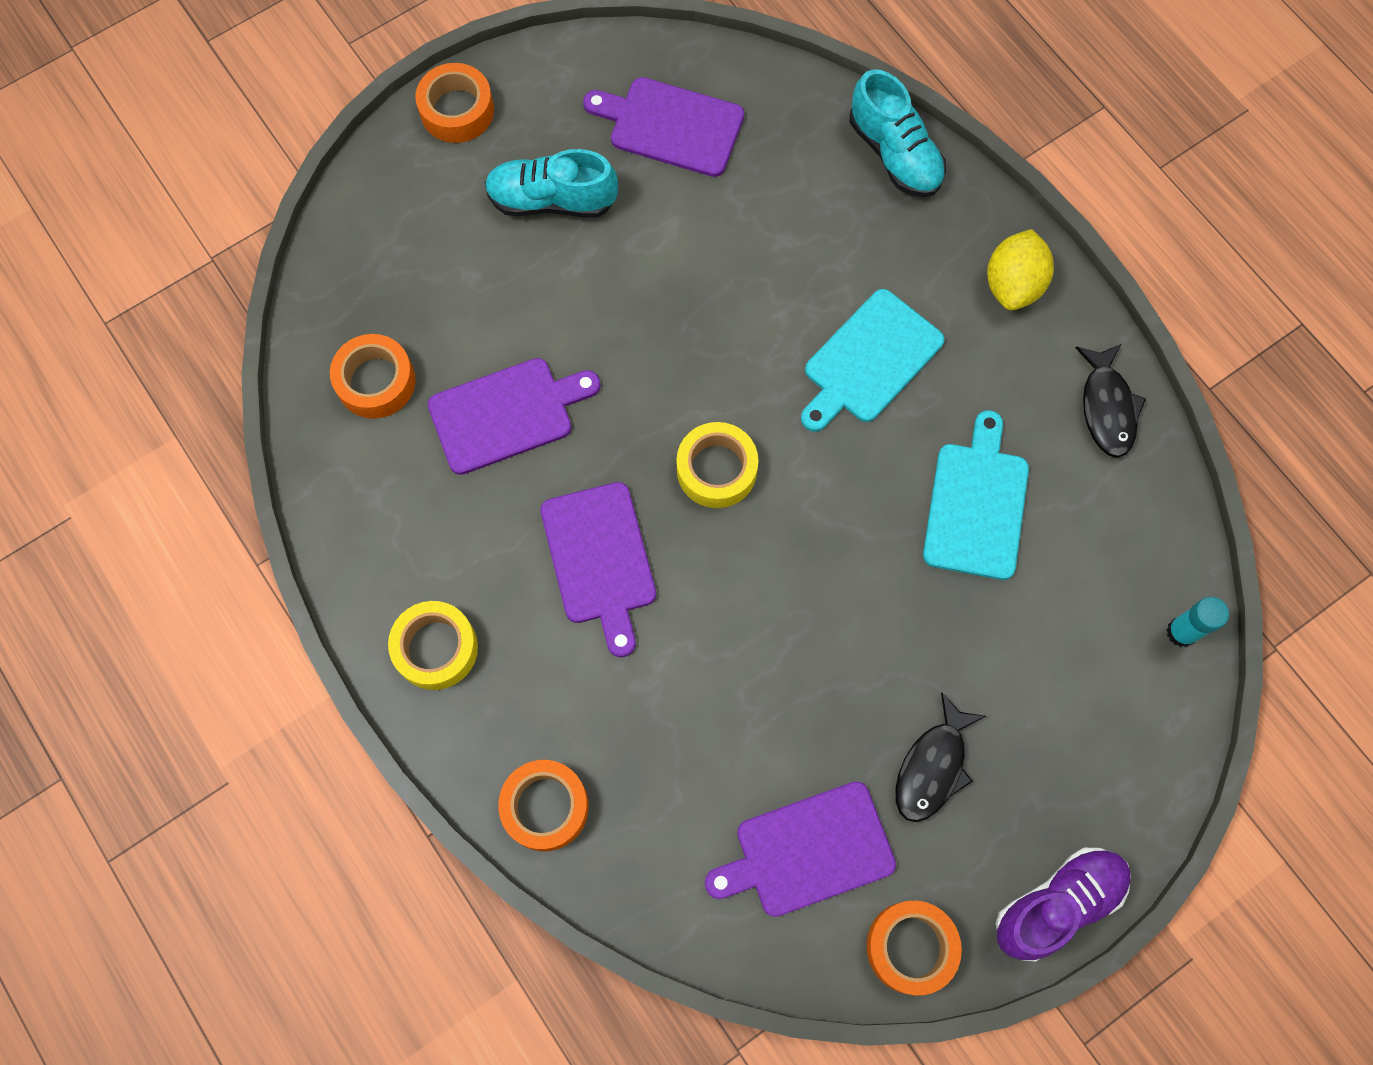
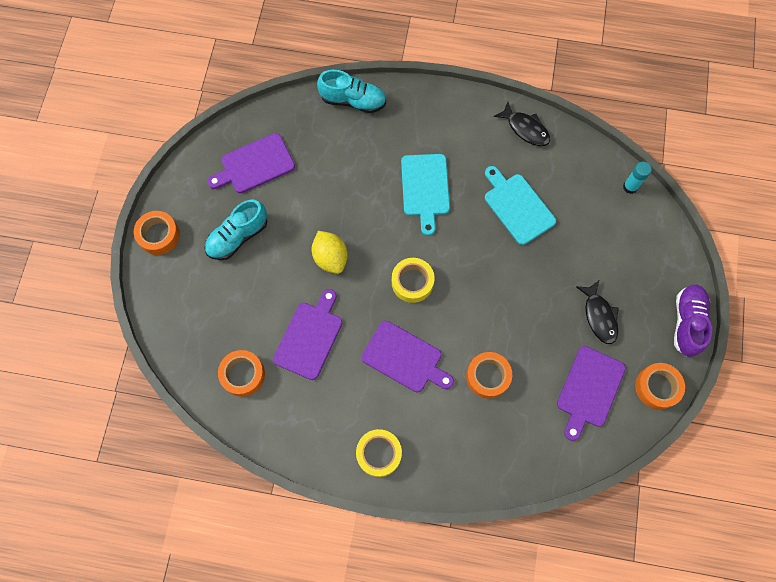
camera: 45 degrees left, 0 degrees up
orange tape [498,760,589,851] -> orange tape moved to [466,352,512,399]
yellow lemon [987,229,1054,310] -> yellow lemon moved to [312,231,348,274]

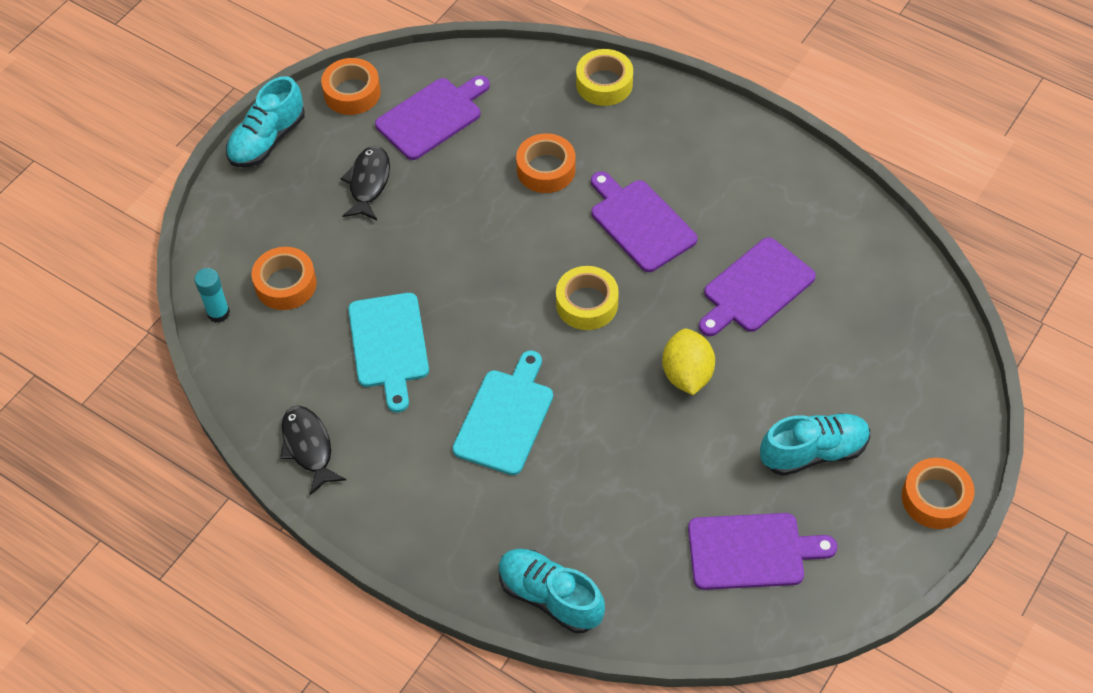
camera: 155 degrees left, 15 degrees down
orange tape [218,350,265,397] -> orange tape moved to [252,247,317,310]
yellow tape [356,429,402,477] -> yellow tape moved to [576,49,633,106]
purple shoe [674,285,712,357] -> turquoise shoe [226,76,305,167]

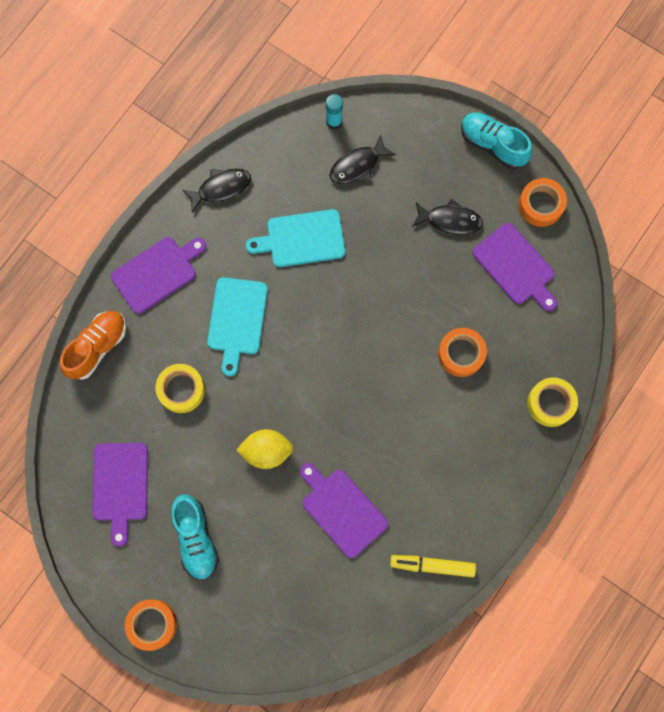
camera: 90 degrees right, 20 degrees up
orange tape [252,247,317,310] -> black fish [330,134,395,184]
turquoise cutting board [453,350,553,475] -> turquoise cutting board turned 75 degrees clockwise [207,277,268,376]
turquoise shoe [499,549,605,633] -> orange shoe [60,311,126,380]
yellow tape [556,266,619,330] -> yellow tape moved to [156,364,205,413]
purple cutting board [591,171,698,272] -> purple cutting board moved to [111,237,206,314]
none -> yellow marker [390,555,476,577]

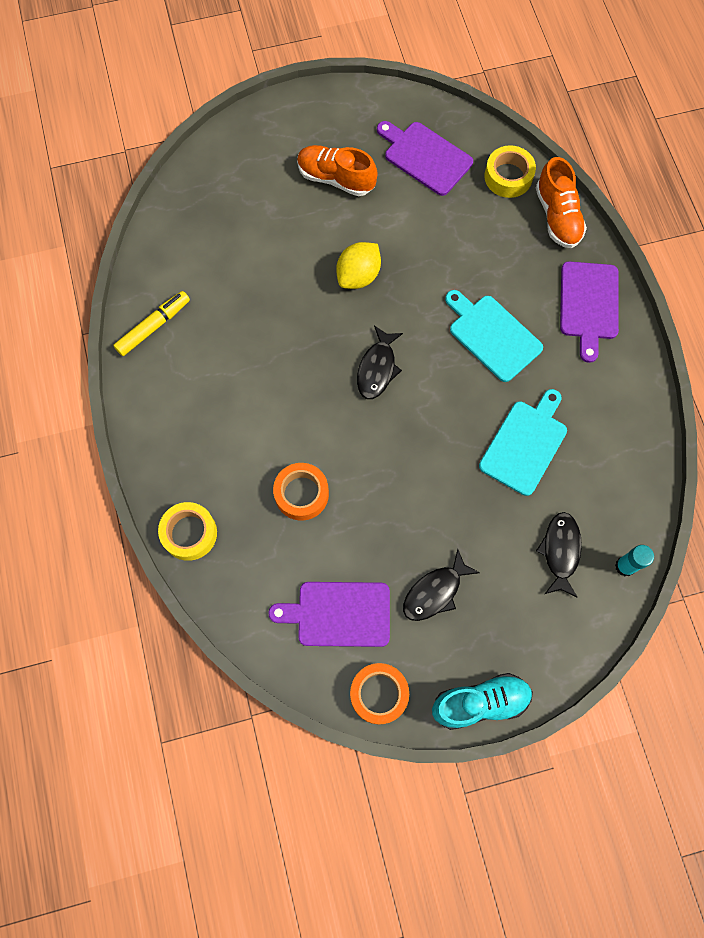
camera: 130 degrees right, 5 degrees down
orange tape [125,599,177,651] -> none
yellow tape [156,364,205,413] -> yellow tape moved to [484,145,536,198]
turquoise shoe [171,494,219,580] -> orange shoe [297,145,377,196]
black fish [182,169,251,213] -> black fish moved to [357,325,403,399]
purple cutting board [300,463,388,558] -> none

